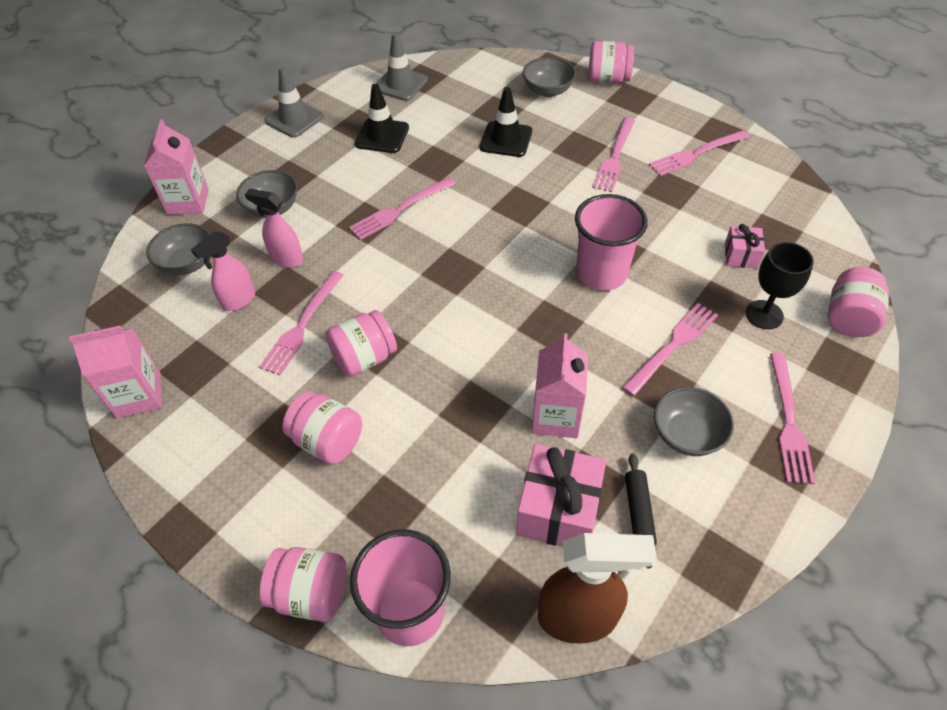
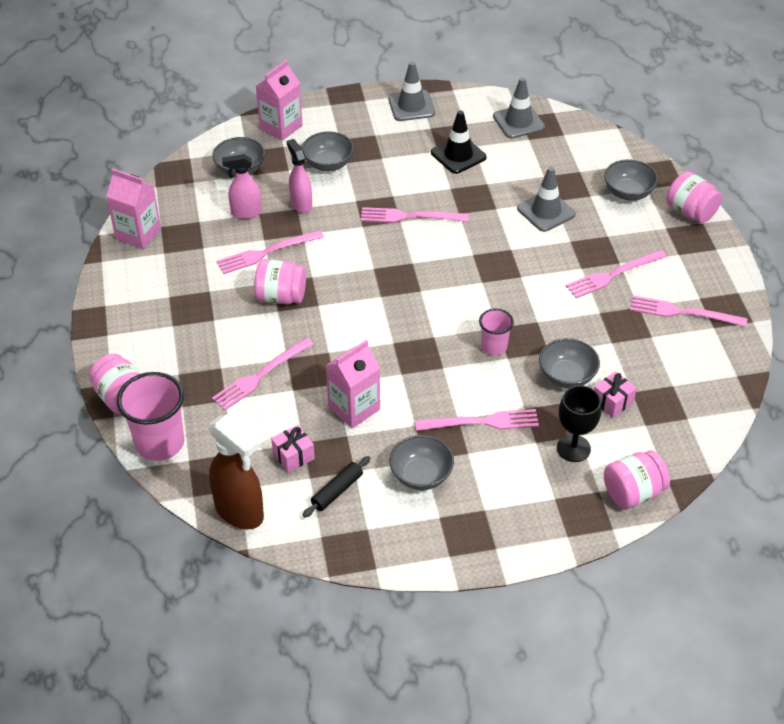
camera: 40 degrees right, 5 degrees down
pink jar [282,391,362,464] -> none
black traffic cone [480,87,532,157] -> grey traffic cone [517,167,576,232]
pink gift [516,444,606,547] -> pink gift [271,425,315,473], size x0.55
pink cup [575,194,648,291] -> pink cup [479,309,514,355], size x0.56
pink fork [770,353,815,484] -> pink fork moved to [212,338,314,410]
none -> grey bowl [539,338,600,388]

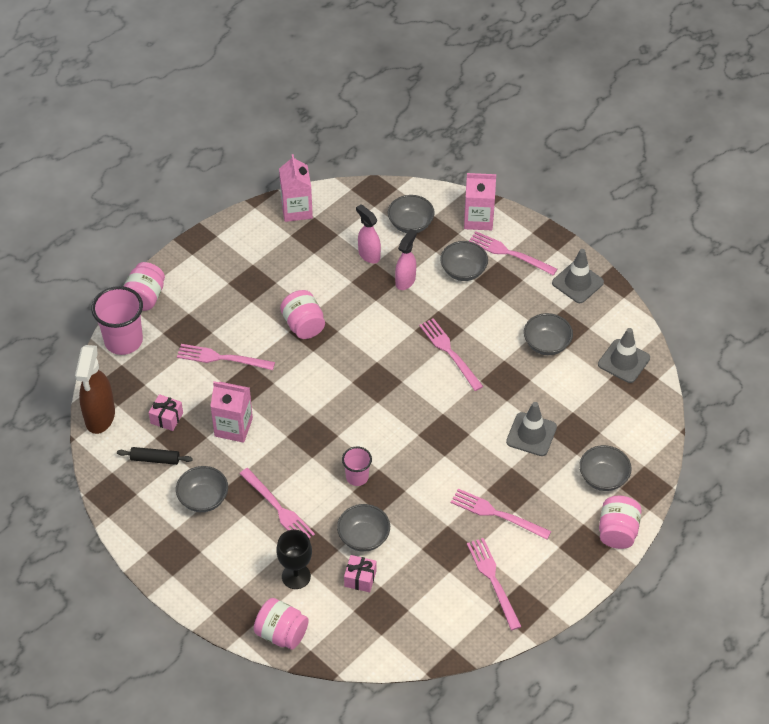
camera: 55 degrees right, 5 degrees up
pink fork [217,230,324,274] -> pink fork moved to [469,231,557,275]
black traffic cone [431,110,487,174] -> grey bowl [524,313,573,355]

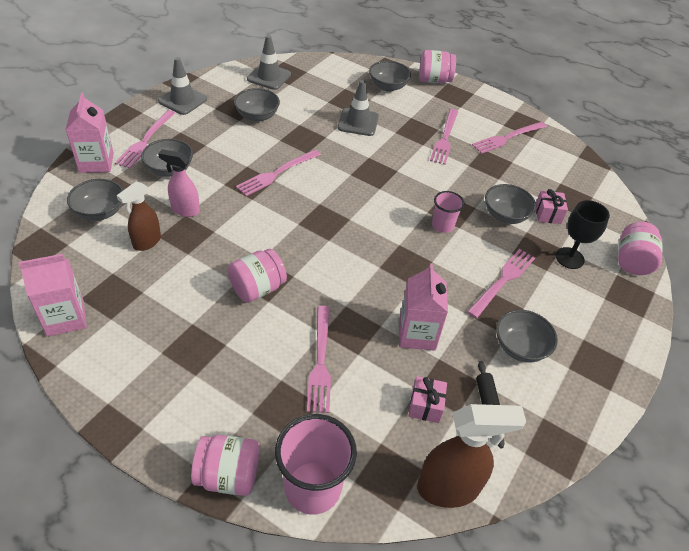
camera: 105 degrees left, 5 degrees down
pink spray bottle [356,204,381,263] -> brown spray bottle [117,182,161,251]

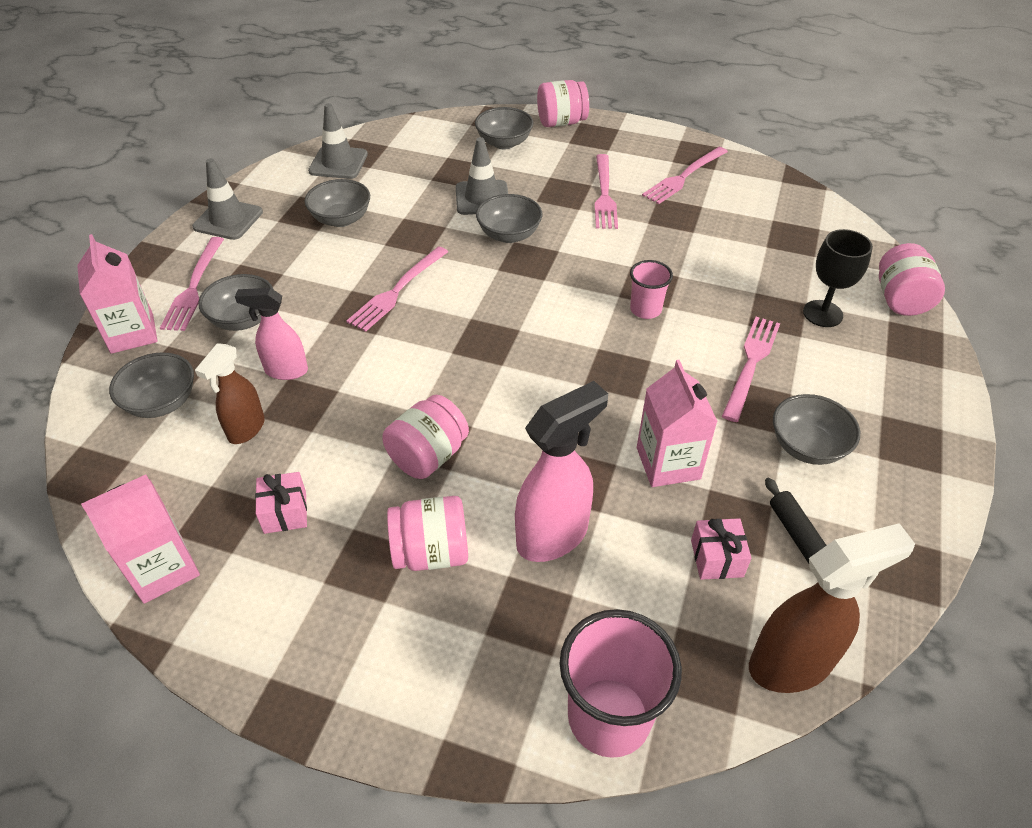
camera: 10 degrees left, 0 degrees up
pink jar [191,435,260,496] -> pink jar moved to [387,496,468,571]
pink fork [307,306,331,413] -> pink spray bottle [515,381,608,562]
grey bowl [485,184,536,224] -> grey bowl moved to [476,194,542,243]
pink gift [536,189,568,224] -> pink gift moved to [255,472,307,534]

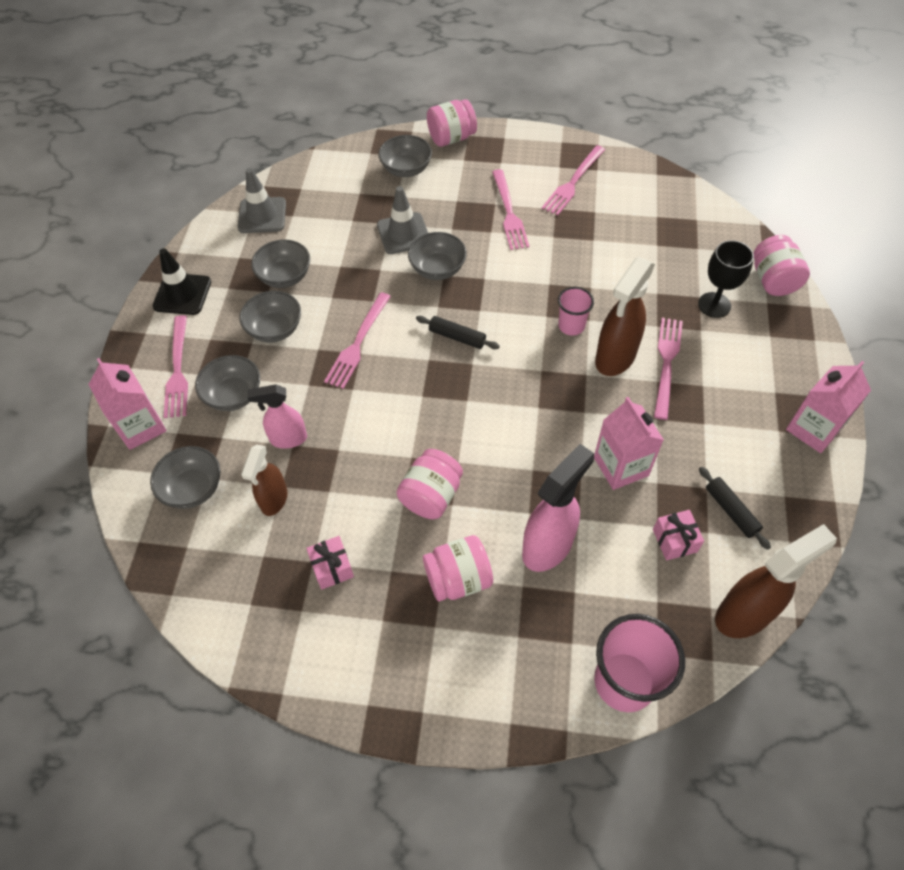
camera: 10 degrees left, 10 degrees up
pink carton [81,475,200,604] -> pink carton moved to [786,361,871,453]
grey traffic cone [192,158,263,240] -> black traffic cone [153,248,211,315]
grey bowl [773,394,860,465] -> grey bowl moved to [240,291,301,343]
none -> black rolling pin [416,316,500,349]
none -> brown spray bottle [595,257,655,376]

